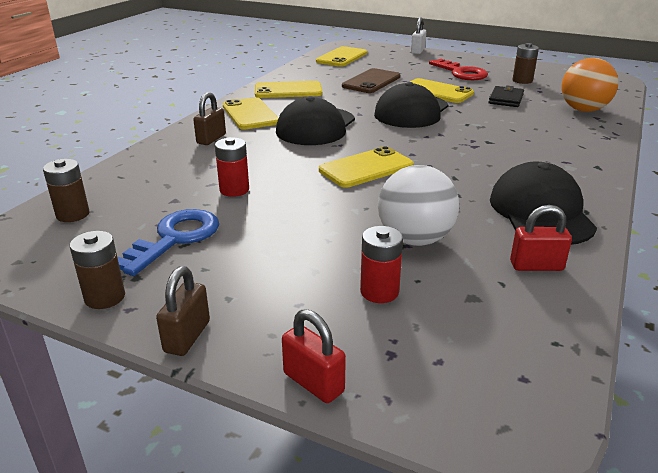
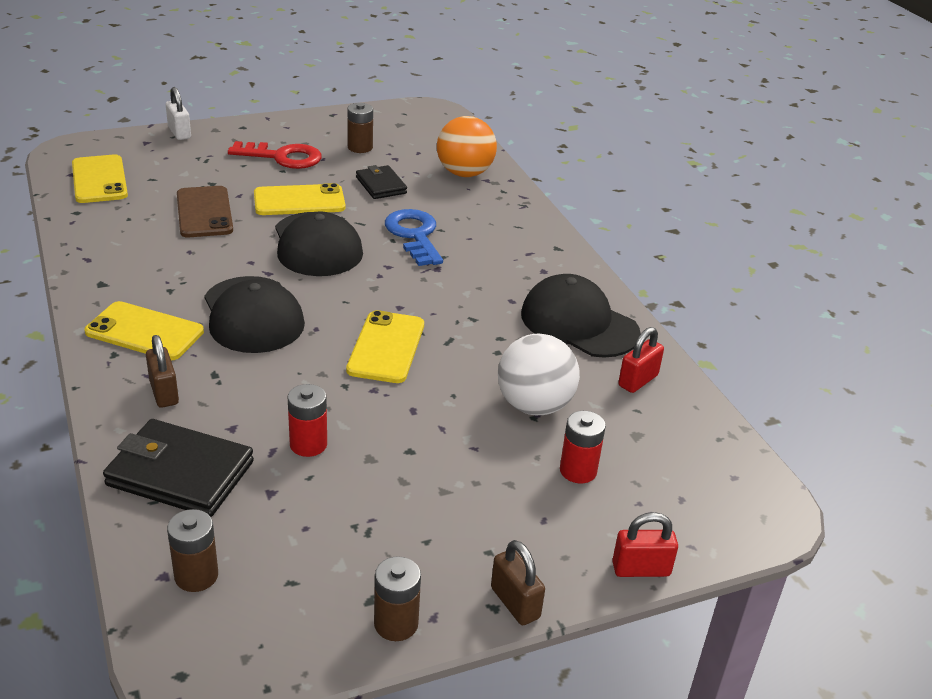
camera: 50 degrees left, 5 degrees up
blue key [117,209,219,276] -> blue key moved to [385,209,443,266]
yellow phone [255,81,323,98] -> none
none -> black wallet [103,419,254,517]

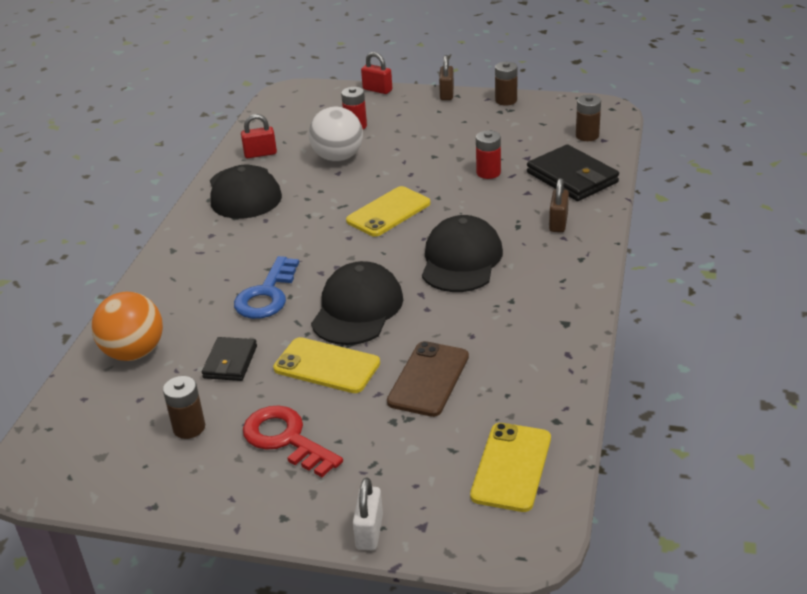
camera: 140 degrees left, 0 degrees up
yellow phone [85,301,204,360] -> none

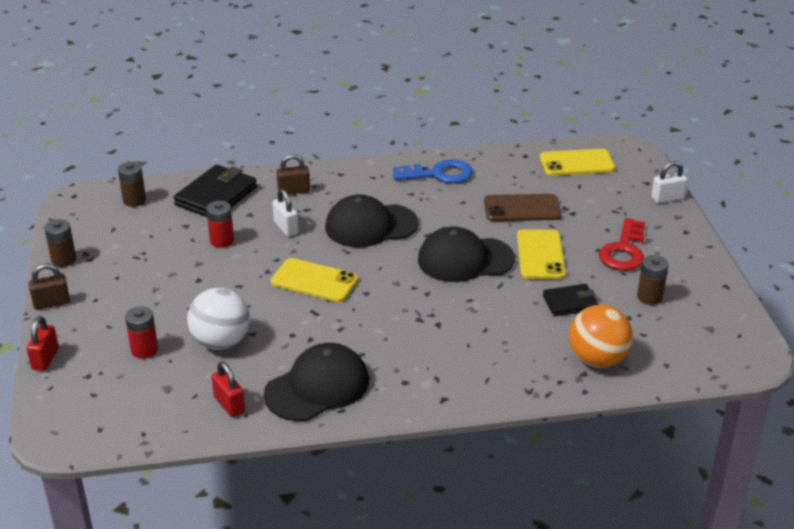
camera: 115 degrees left, 0 degrees up
blue key [234,256,299,319] -> blue key moved to [393,159,473,183]
none -> white padlock [272,188,299,236]

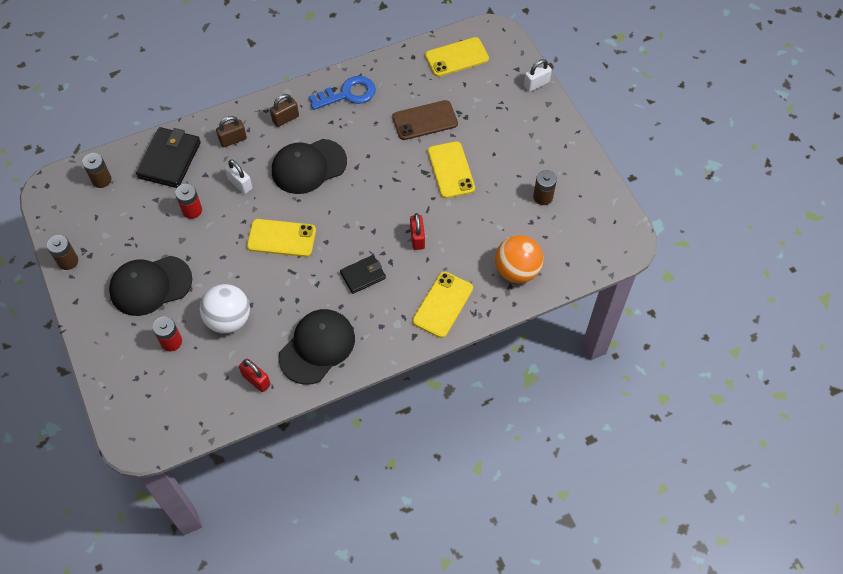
camera: 15 degrees left, 25 degrees up
red padlock [27,316,59,371] -> red padlock moved to [410,213,425,250]
brown padlock [29,264,70,310] -> brown padlock moved to [270,94,299,127]
black cap [418,227,515,282] -> black cap moved to [109,256,192,316]
black wallet [543,284,599,316] -> black wallet moved to [340,255,386,294]
red key [599,218,645,271] -> none
none -> yellow phone [412,272,473,338]

